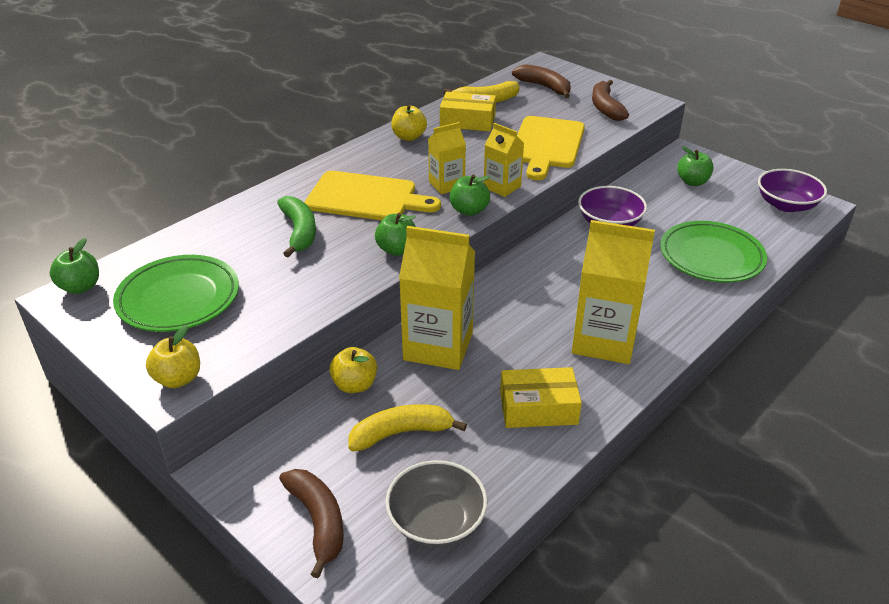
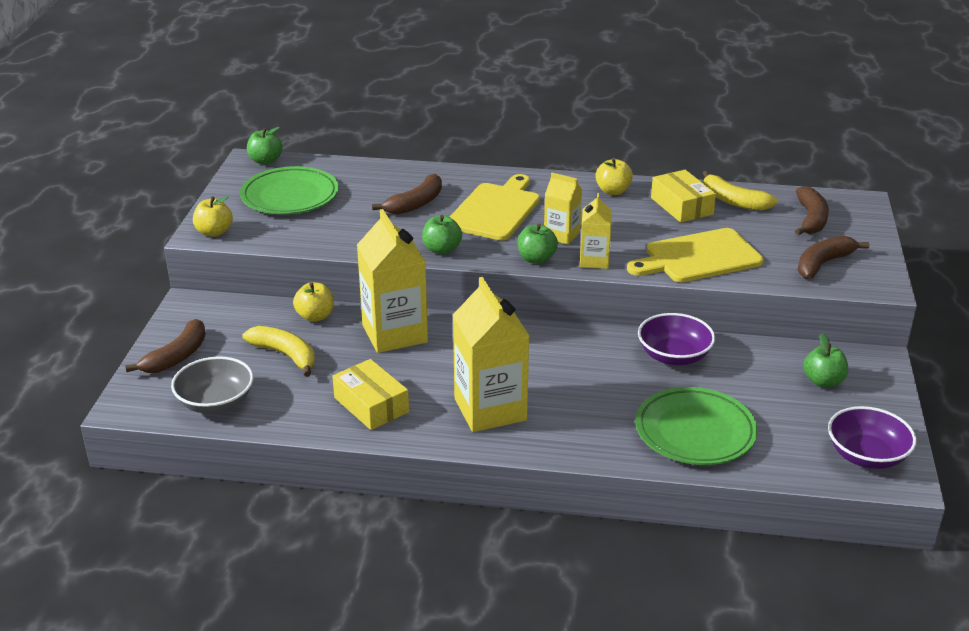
camera: 55 degrees right, 5 degrees down
green banana [277,196,316,257] -> brown banana [372,174,442,215]
yellow cutting board [304,171,441,220] -> yellow cutting board turned 135 degrees counterclockwise [450,174,540,240]

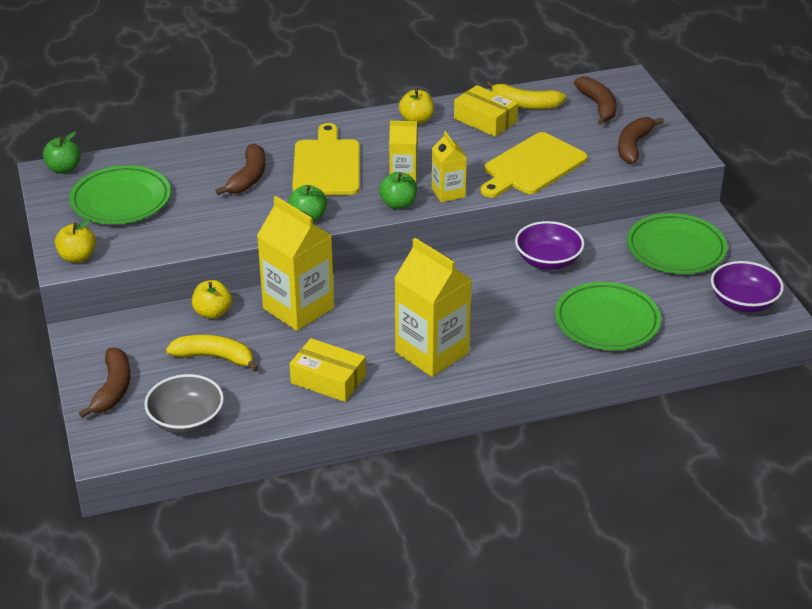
camera: 25 degrees left, 5 degrees up
green apple [803,333,848,388] -> green plate [627,213,727,274]

